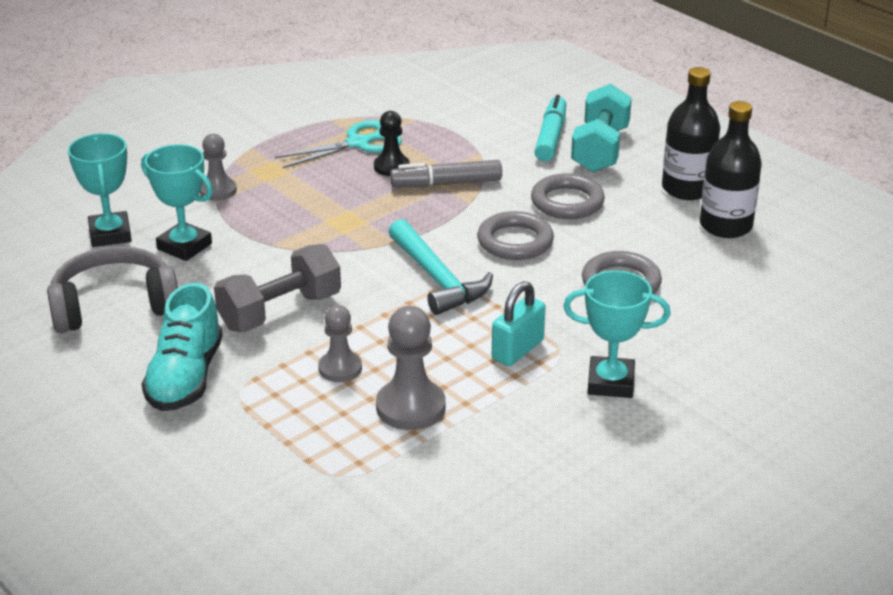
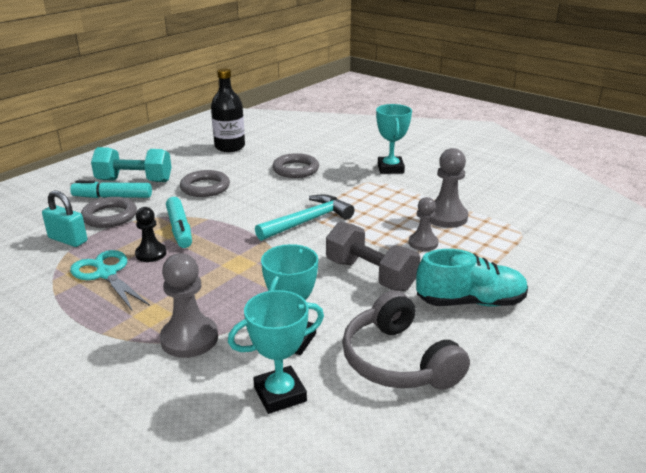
camera: 100 degrees left, 5 degrees down
grey pawn [200,134,237,201] -> grey pawn [160,253,218,358], size x1.54
grey marker [390,160,502,187] -> turquoise marker [166,197,192,248]
grey ring [477,211,554,260] -> grey ring moved to [81,197,137,228]
turquoise padlock [492,281,545,366] -> turquoise padlock moved to [42,190,87,247]
black bottle [662,67,720,200] -> none

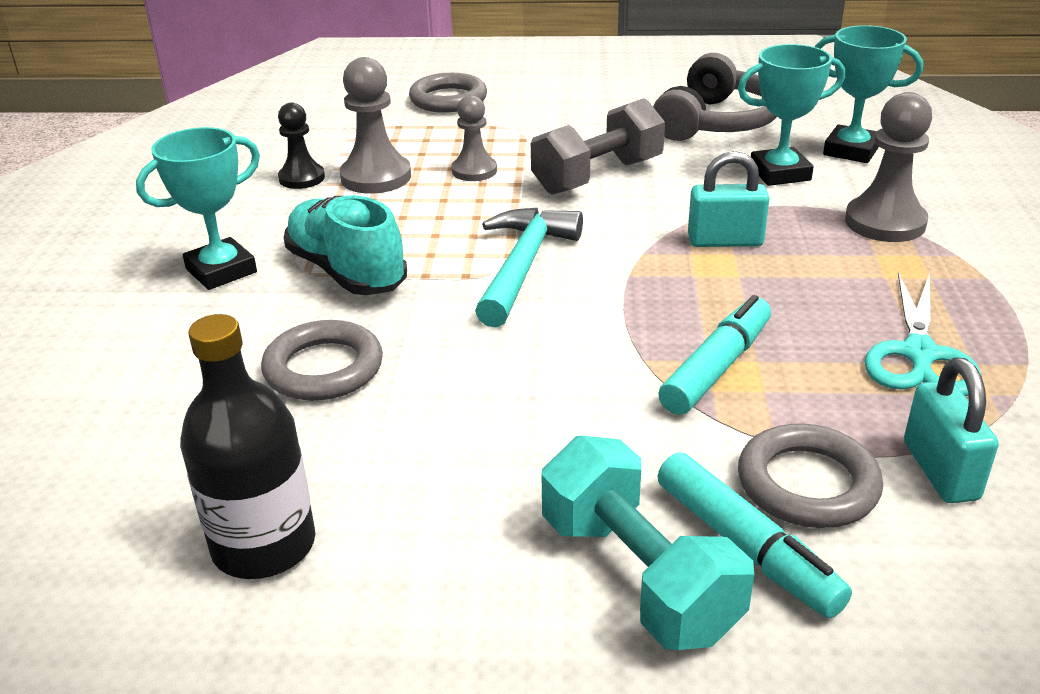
camera: 125 degrees left, 5 degrees up
black pawn [135,207,167,262] -> black pawn moved to [278,103,325,189]
grey ring [180,170,230,197] -> grey ring moved to [409,73,487,113]
turquoise hammer [255,194,354,241] -> turquoise hammer turned 90 degrees clockwise [475,208,583,327]
grey dumbbell [326,222,420,291] -> grey dumbbell turned 45 degrees clockwise [531,98,665,195]
turquoise shoe [416,249,528,307] -> turquoise shoe moved to [284,195,407,295]
none -> turquoise padlock [688,151,769,247]

